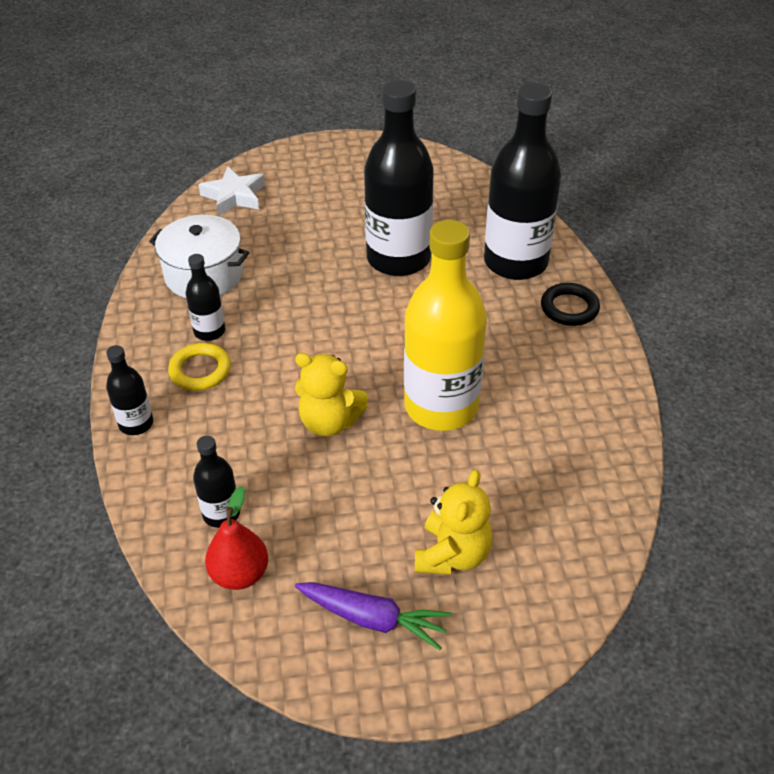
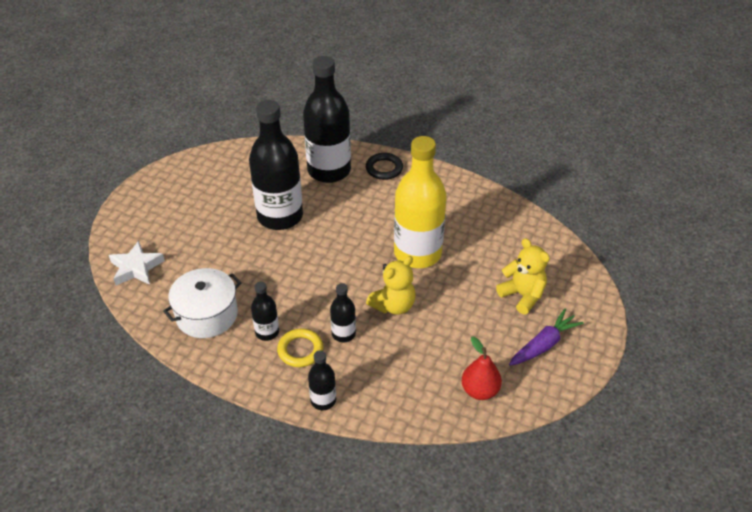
camera: 60 degrees left, 0 degrees up
black bottle [193,436,240,528] -> black bottle moved to [330,283,356,342]

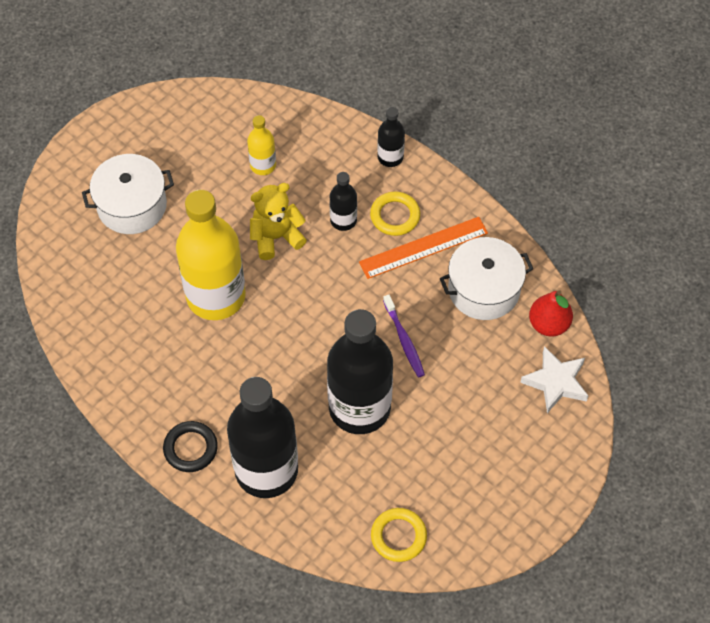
camera: 160 degrees left, 15 degrees up
black bottle [251,282,279,341] -> orange ruler [359,217,488,279]
red pear [462,337,502,400] -> red pear moved to [529,290,573,336]
yellow teddy bear [496,238,550,314] -> white pot [82,154,174,234]
purple carrot [509,309,584,366] -> none
none -> yellow bottle [247,115,276,175]
none -> yellow ring [371,508,427,562]
none -> purple toothbrush [383,295,425,378]

